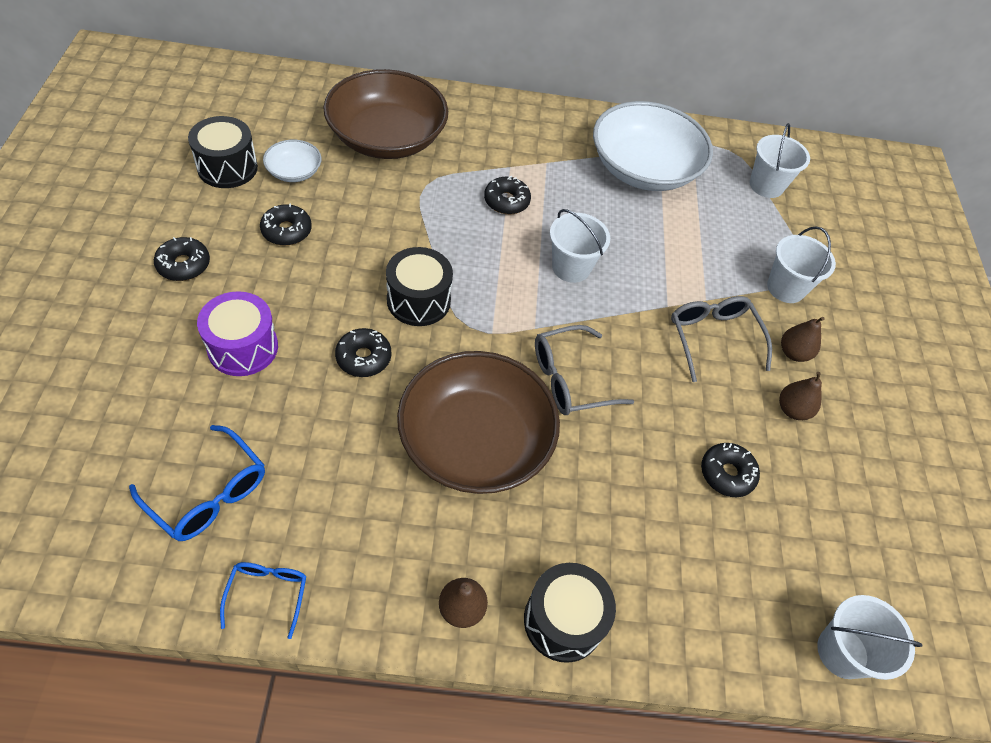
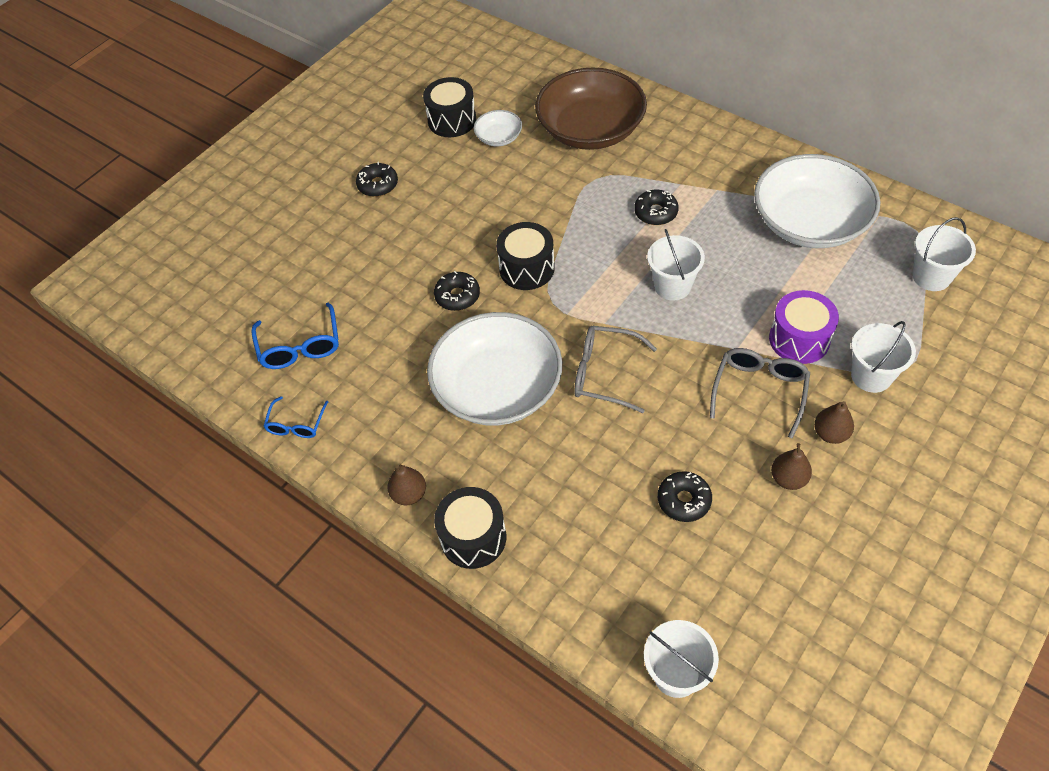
camera: 45 degrees right, 0 degrees up
purple drum [197,291,278,376] -> purple drum moved to [769,290,839,364]
blue glasses [220,562,306,639] -> blue glasses turned 150 degrees clockwise [263,396,328,438]
black donut [260,204,312,246] -> none
brown bowl [397,351,560,494] -> white bowl [427,312,562,426]

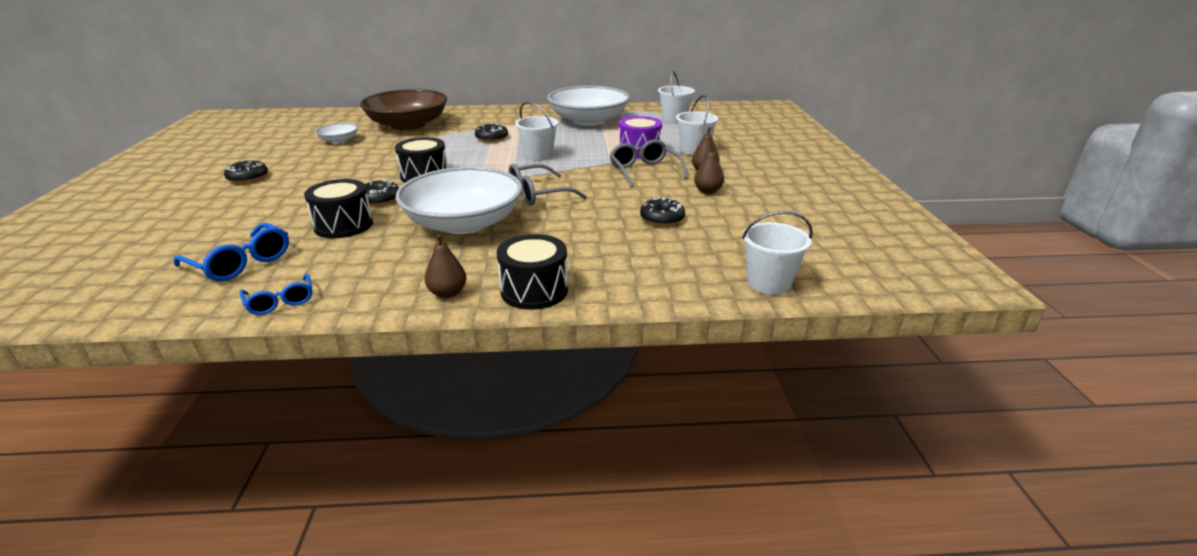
camera: 45 degrees left, 25 degrees down
black drum [423,77,476,137] -> black drum moved to [304,179,373,238]

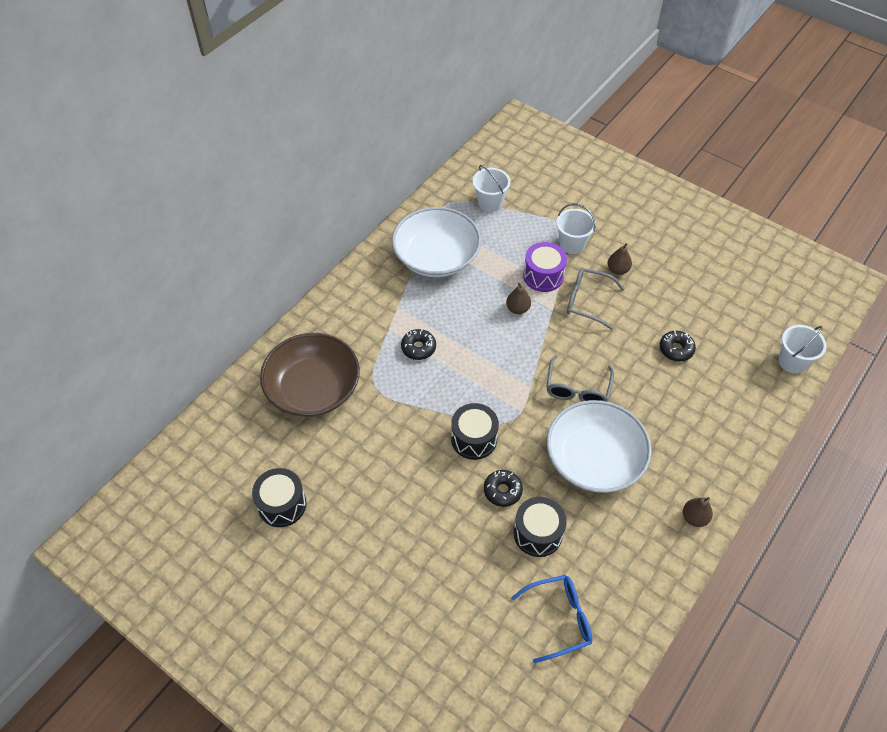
camera: 50 degrees left, 25 degrees up
black donut [224,159,268,183] -> none
blue glasses [239,274,312,315] -> none
white bowl [315,123,358,144] -> none
black drum [497,234,568,310] -> black drum moved to [252,468,306,527]
white bucket [515,102,558,161] -> none
brown pear [694,143,724,194] -> brown pear moved to [506,283,531,314]

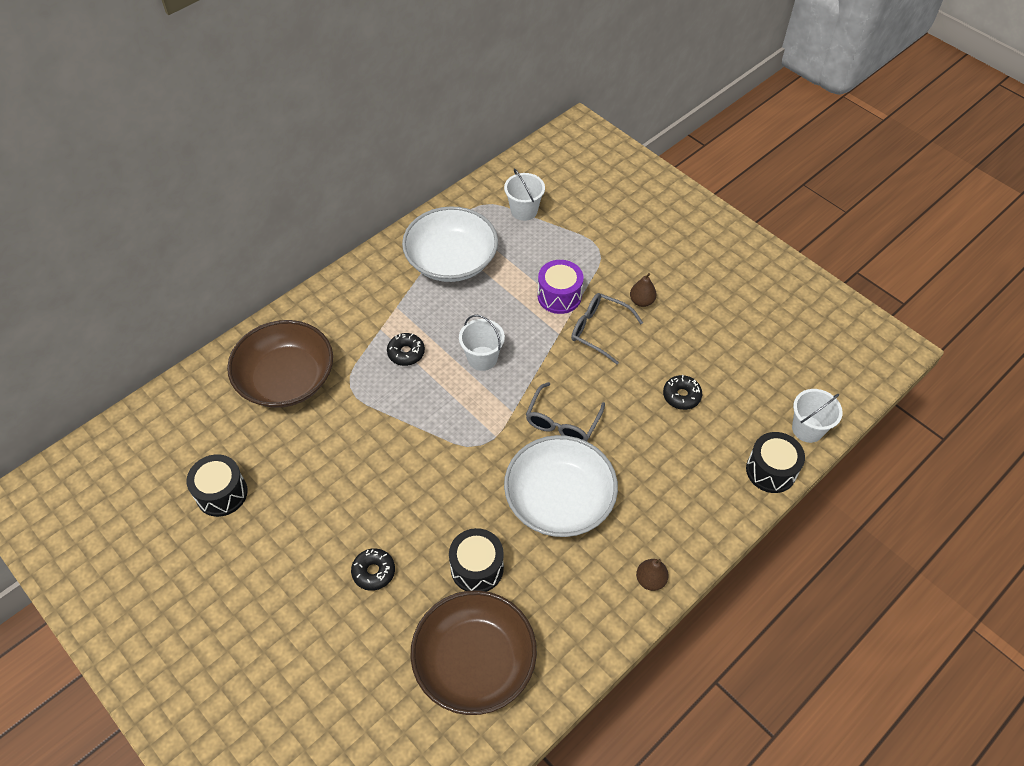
camera: 10 degrees right, 0 degrees up
black drum [451,403,499,460] -> black drum moved to [746,432,805,493]
black donut [484,470,523,507] -> black donut moved to [351,548,395,591]
brown pear [506,283,531,314] -> none
blue glasses [511,575,592,663] -> brown bowl [410,590,537,715]
white bucket [556,203,596,254] -> white bucket moved to [459,315,505,371]

